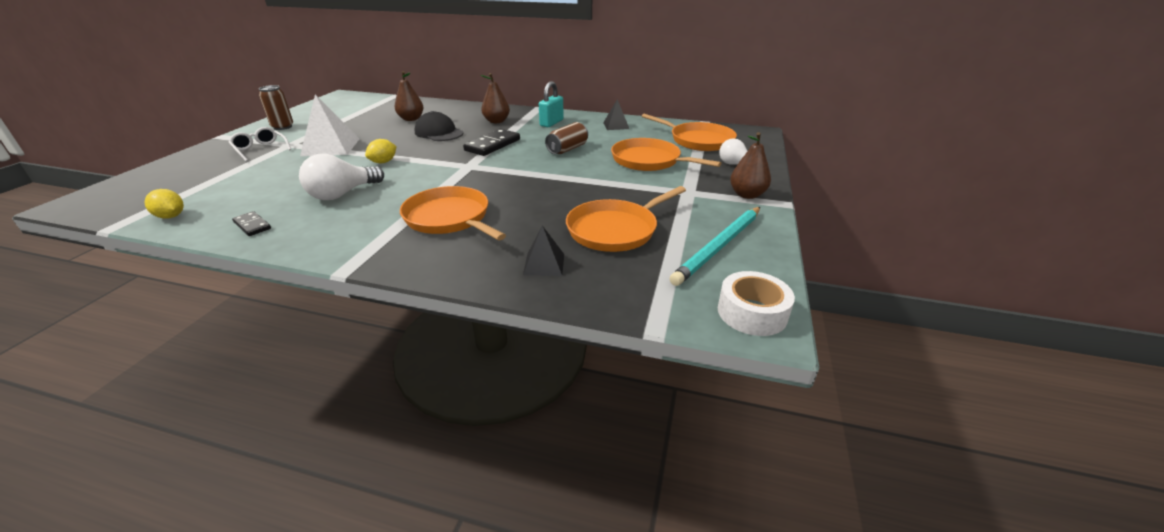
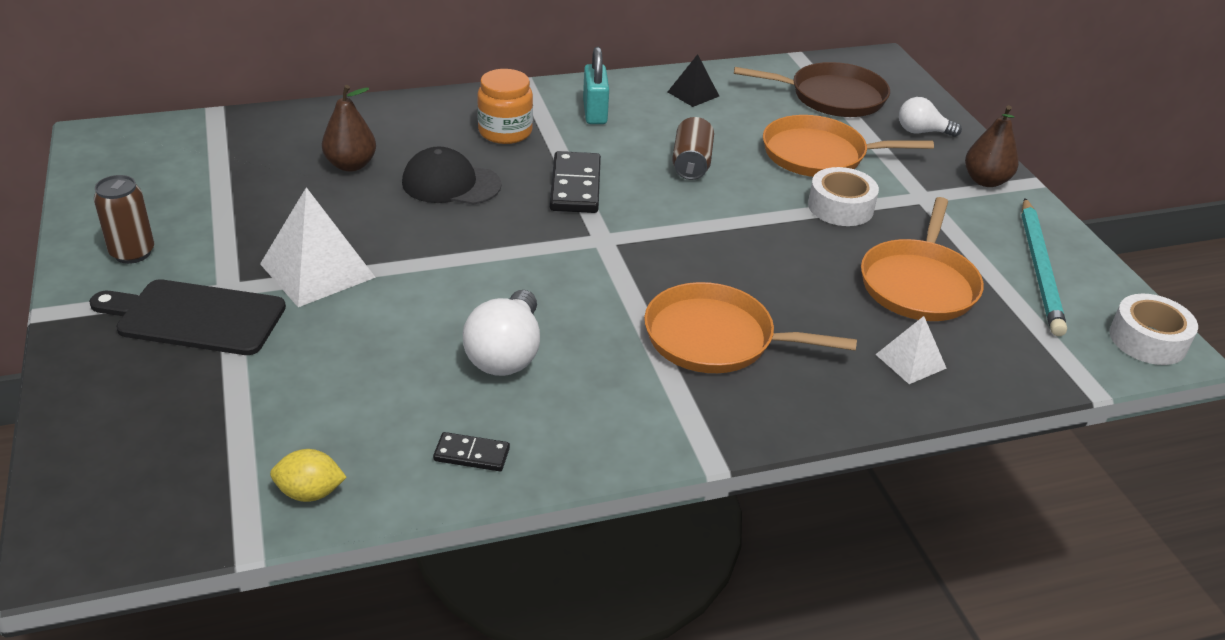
camera: 35 degrees left, 5 degrees up
white glasses [229,127,291,162] -> black cutting board [89,279,286,355]
yellow lemon [365,139,397,163] -> none
brown pear [480,73,510,123] -> orange jar [477,69,533,144]
black pyramid [523,225,564,276] -> white pyramid [875,316,947,384]
orange pan [642,114,737,151] -> brown pan [734,62,890,117]
none -> white tape [808,167,879,226]

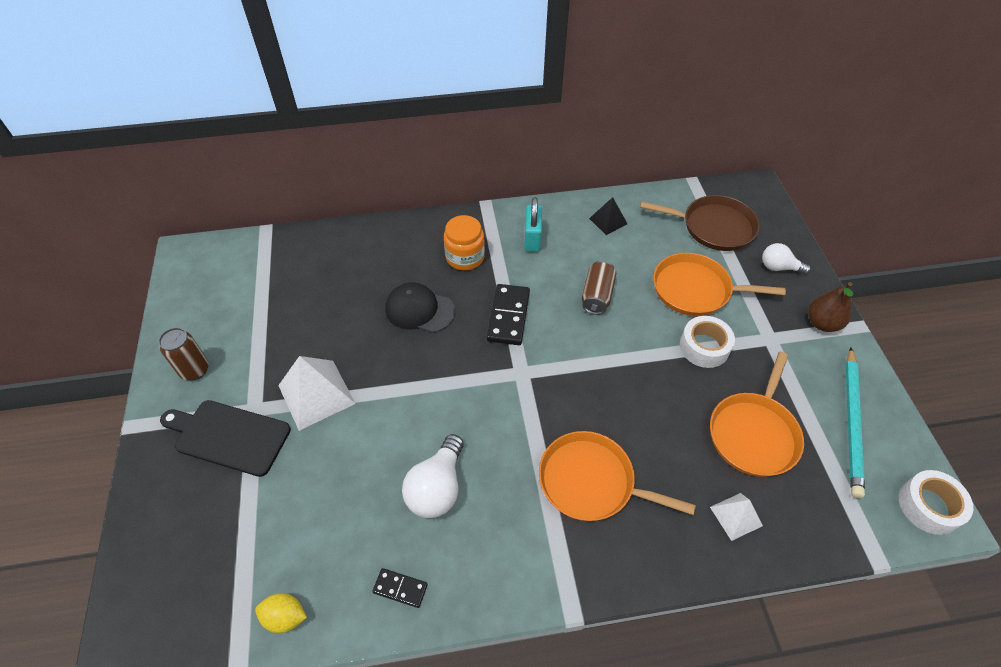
camera: 10 degrees right, 15 degrees up
brown pear [322,85,376,172] -> none

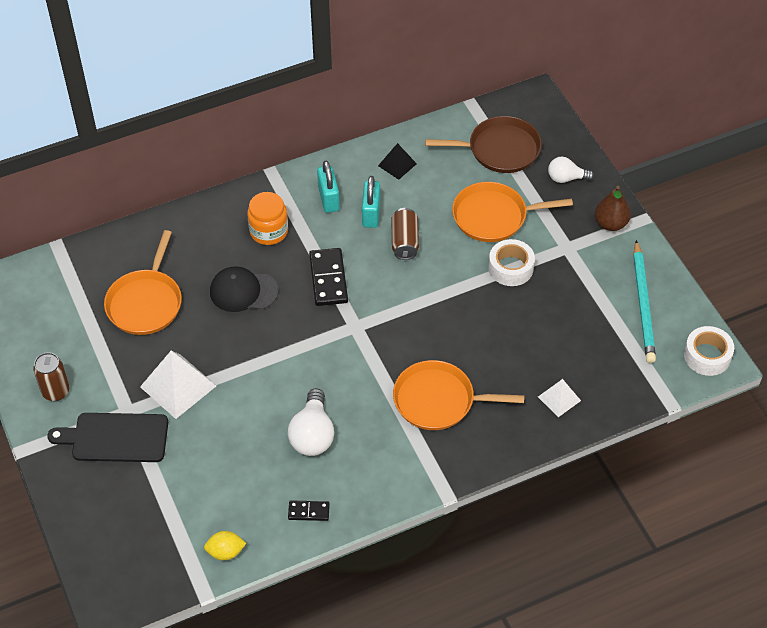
camera: 15 degrees left, 0 degrees up
orange pan [710,352,804,477] -> orange pan moved to [104,230,182,335]
none -> turquoise padlock [362,176,380,228]

